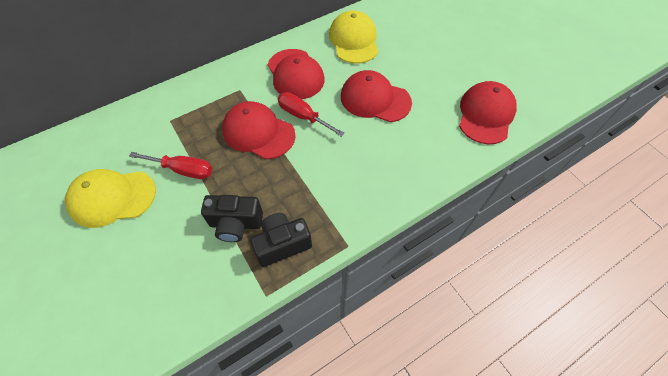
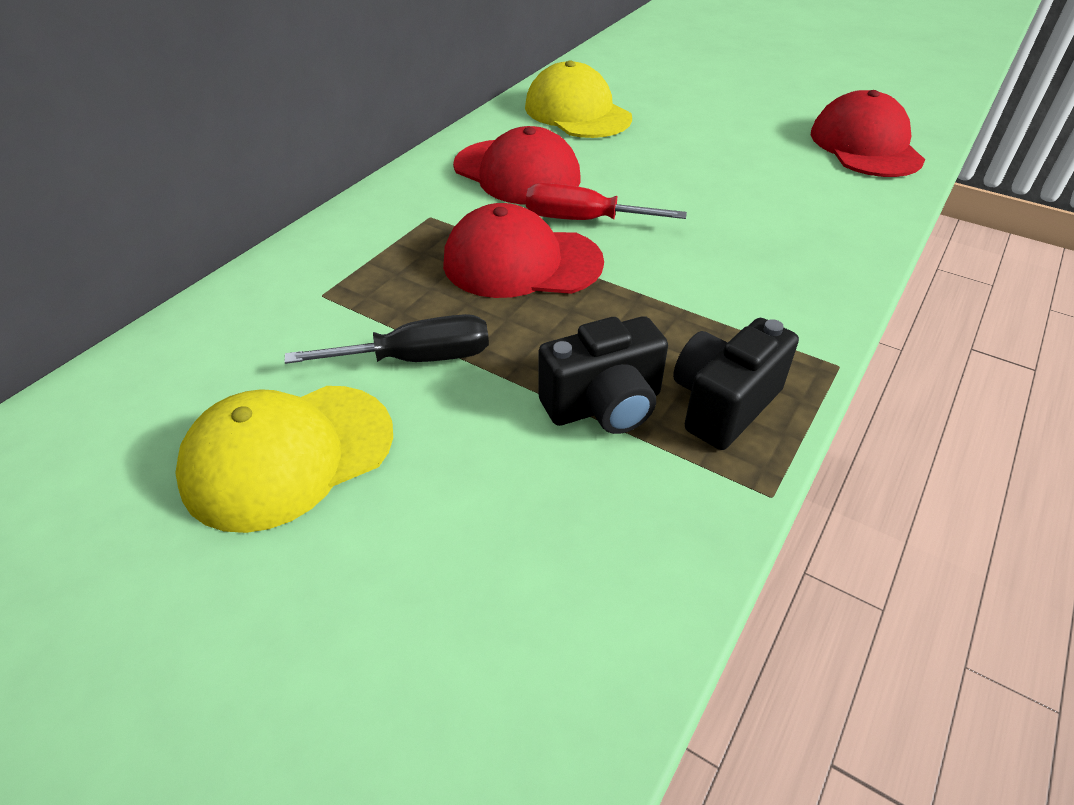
camera: 25 degrees left, 15 degrees down
red screwdriver [129,152,212,179] -> black screwdriver [284,314,489,364]
red cap [341,70,412,122] -> none

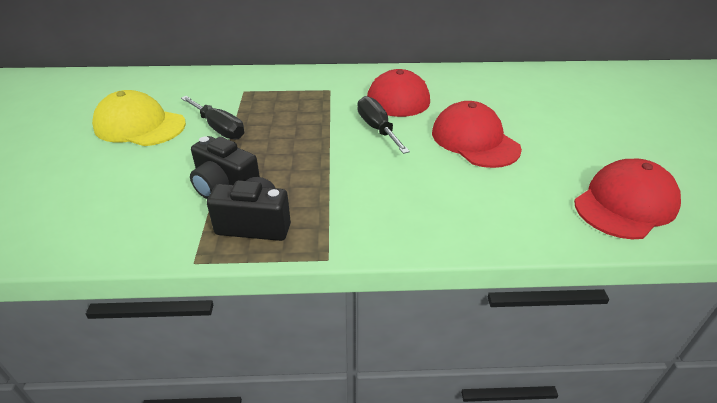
camera: 55 degrees right, 5 degrees down
red cap [443,203,604,298] -> red cap moved to [432,101,522,168]
yellow cap [525,61,632,138] -> none
red screwdriver [526,183,687,220] -> black screwdriver [357,96,410,154]

